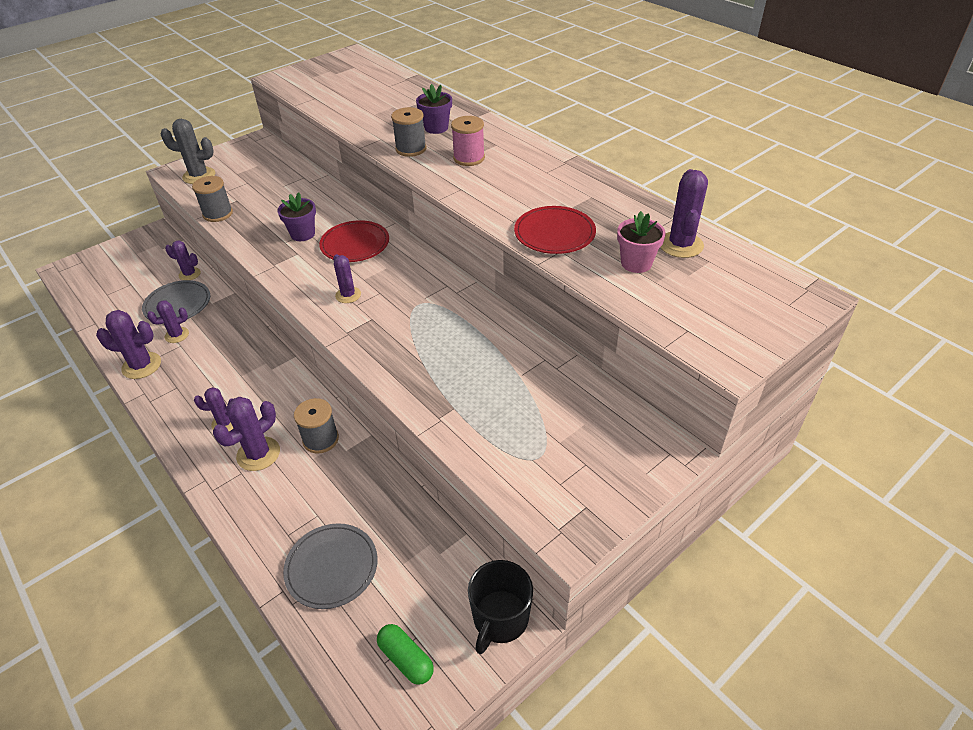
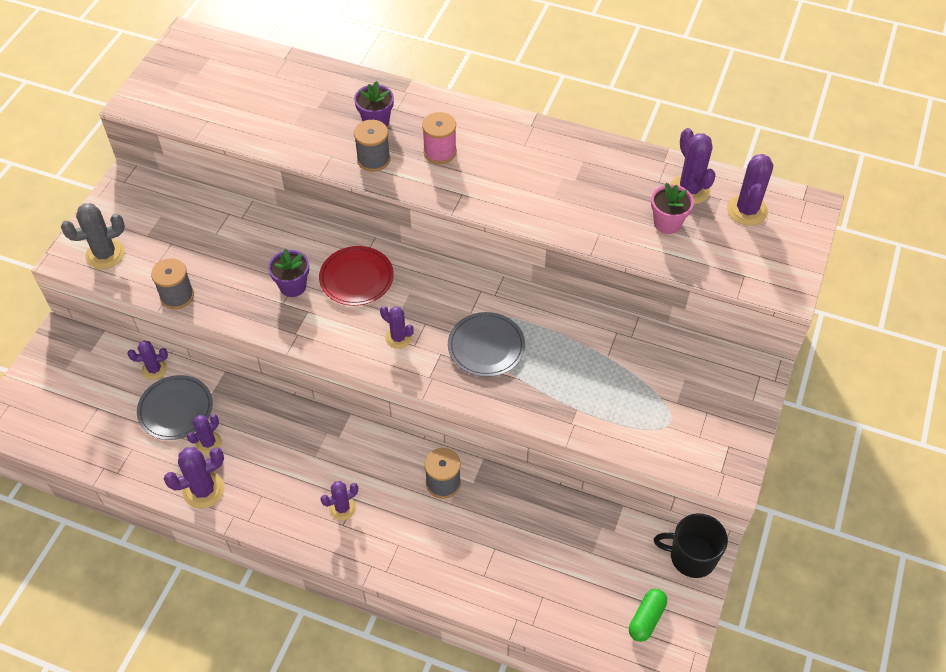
camera: 30 degrees left, 10 degrees up
purple cactus [213,397,280,471] -> purple cactus moved to [727,154,773,226]
grey plate [283,523,378,609] -> grey plate moved to [448,312,525,377]
green capsule [377,624,434,685] -> green capsule turned 75 degrees counterclockwise [629,589,667,642]
black mug [468,560,533,654] -> black mug turned 105 degrees clockwise [654,513,728,578]
red plate [514,206,596,254] -> none

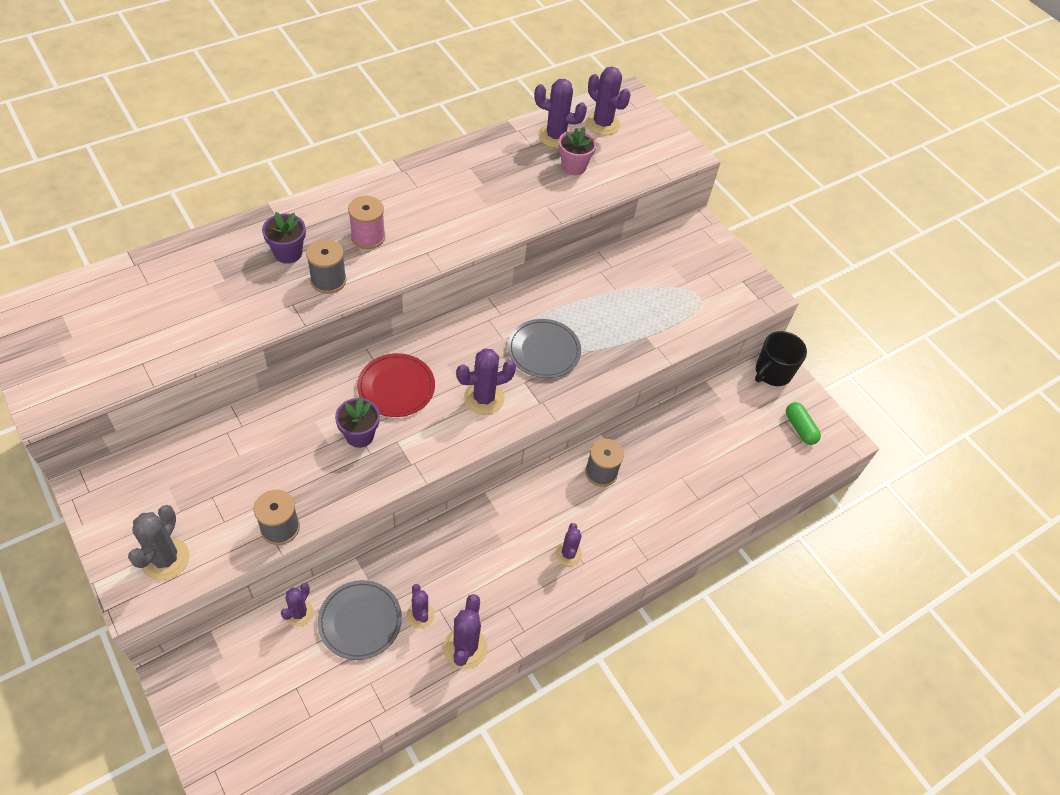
camera: 60 degrees left, 0 degrees up
purple cactus [380,306,414,349] -> purple cactus [456,348,516,415], size x1.55

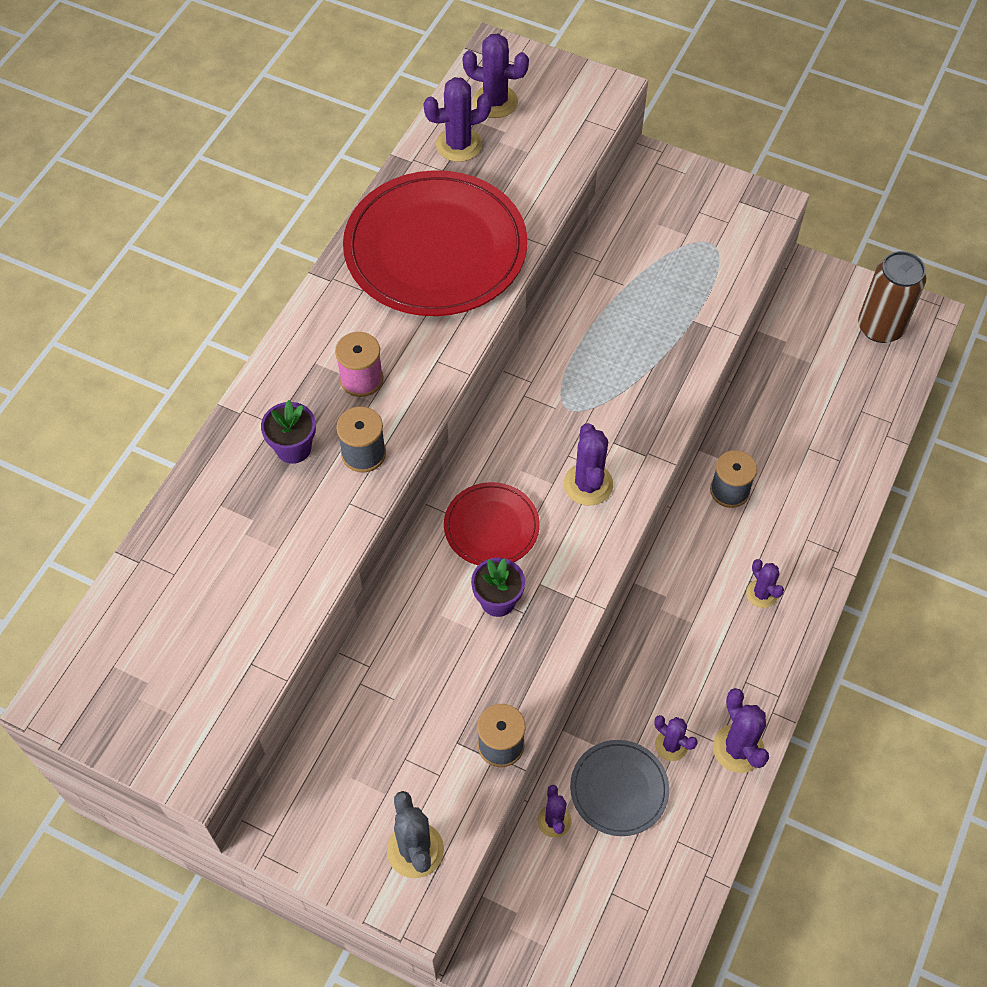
camera: 25 degrees left, 5 degrees up
purple cactus [456,348,516,415] -> purple cactus turned 45 degrees counterclockwise [564,423,613,506]
grey plate [508,319,581,378] -> none
pink flower pot [559,127,597,176] -> none
black mug [755,331,807,386] -> none
green capsule [786,402,821,445] -> brown can [858,251,926,343]
none -> red plate [343,170,527,316]

